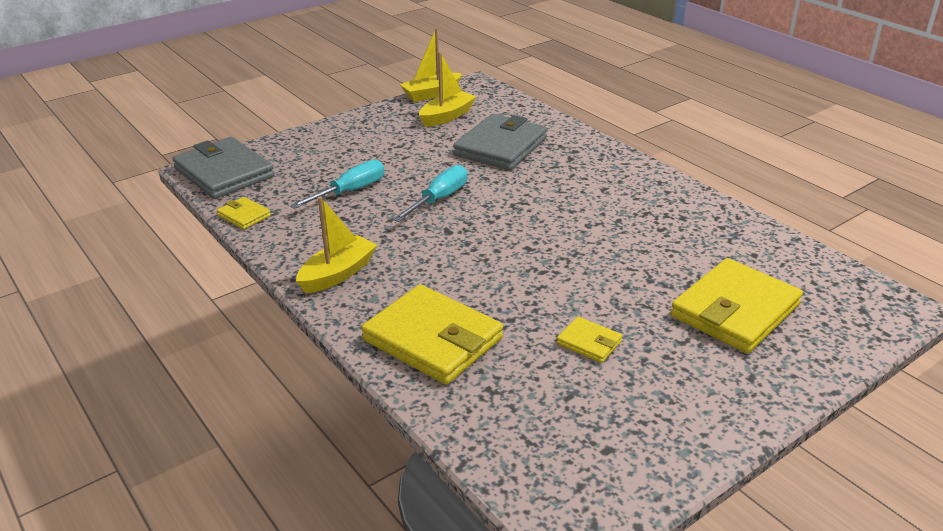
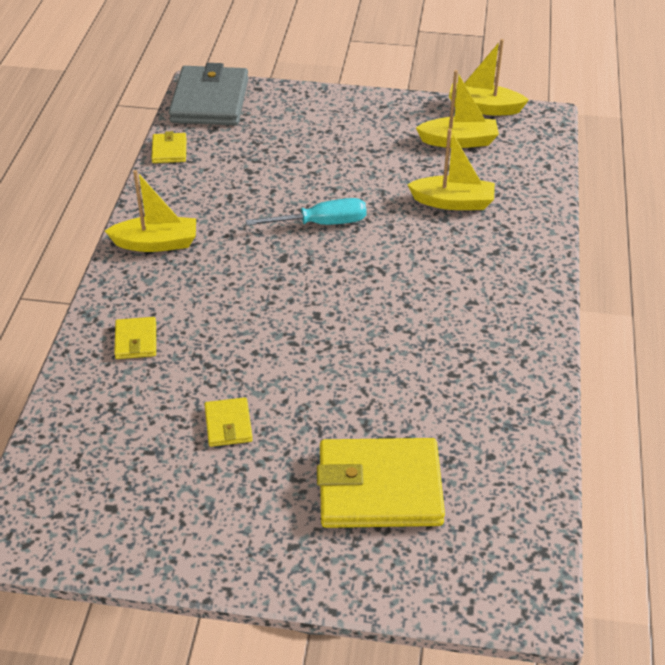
camera: 45 degrees right, 10 degrees up
turquoise screwdriver [290,160,385,209] -> none
yellow wallet [361,284,503,384] -> yellow wallet [114,317,156,359], size x0.47
grey wallet [453,114,547,170] -> yellow boat [407,129,495,210]

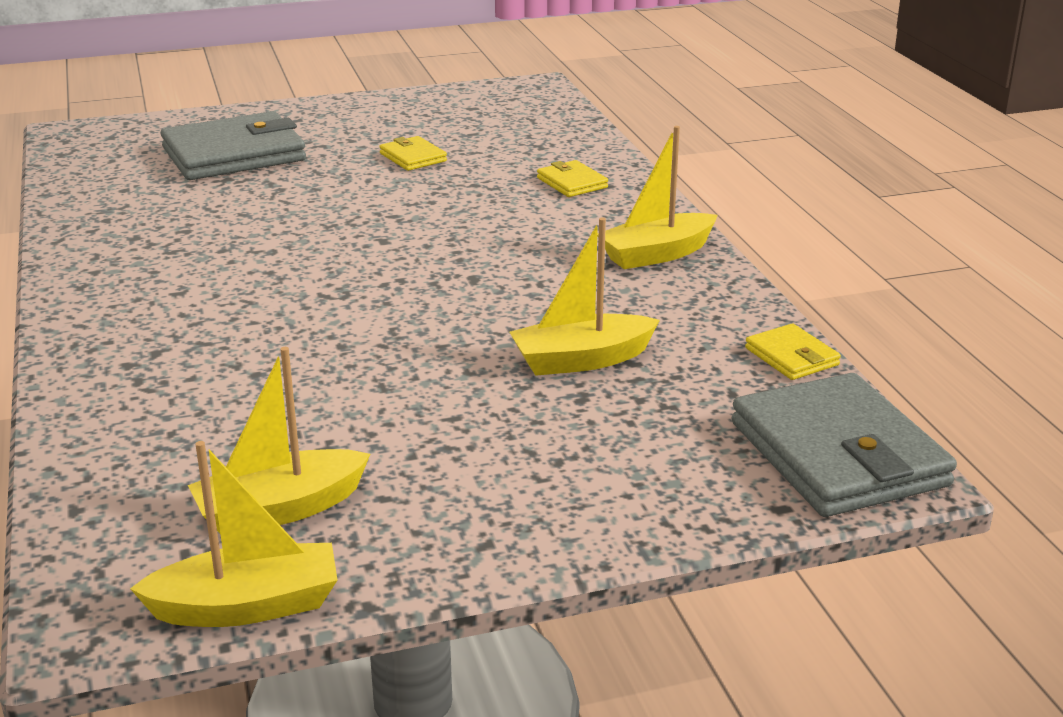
camera: 155 degrees right, 15 degrees down
turquoise screwdriver [246,198,367,226] -> none
yellow wallet [317,438,445,528] -> grey wallet [161,111,306,180]
yellow boat [407,129,495,210] -> yellow boat moved to [509,217,660,376]

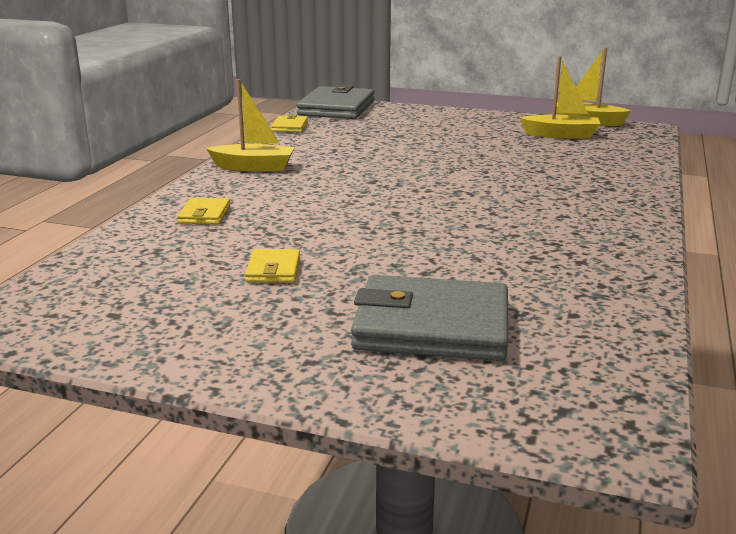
camera: 145 degrees left, 5 degrees down
yellow boat [509,217,660,376] -> none

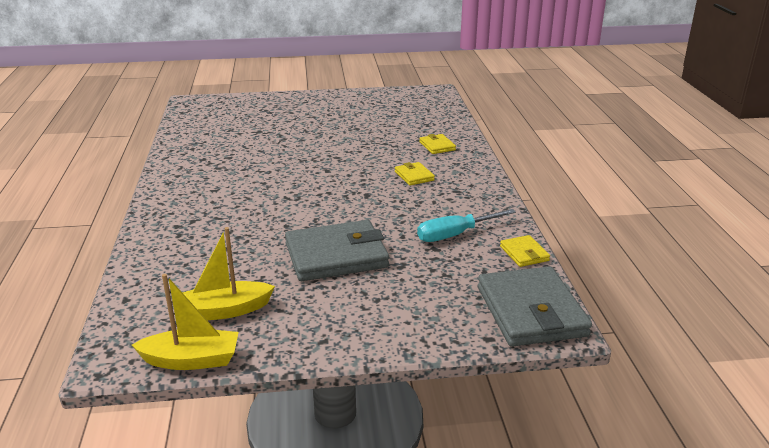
camera: 155 degrees right, 5 degrees up
yellow boat [206,79,295,171] -> none
yellow wallet [245,249,300,283] -> yellow wallet moved to [395,162,435,185]
grey wallet [351,275,508,361] -> grey wallet moved to [285,220,389,281]
none -> turquoise screwdriver [417,209,516,242]

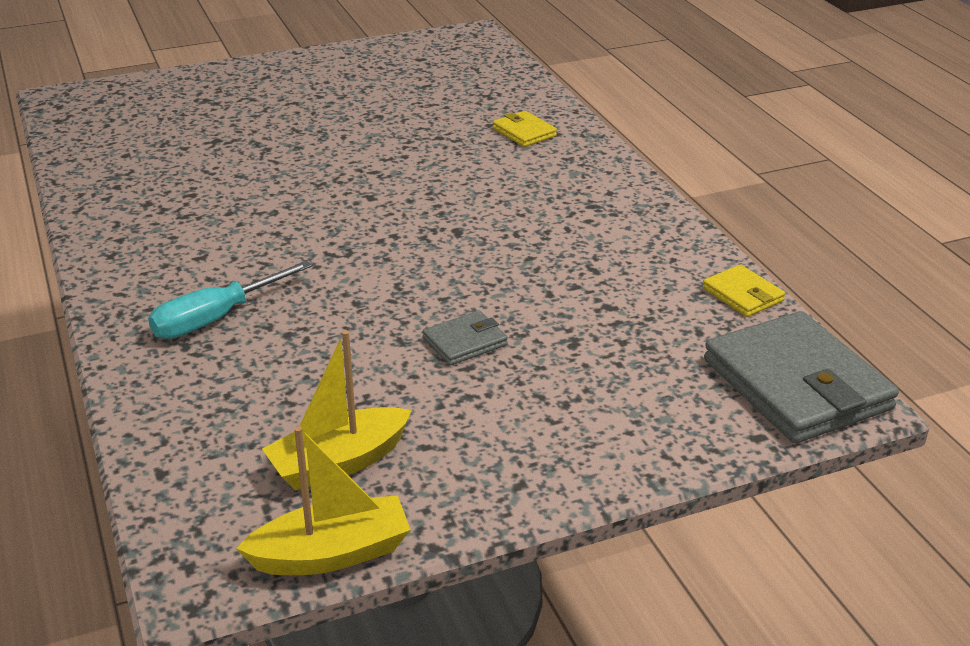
camera: 15 degrees left, 5 degrees up
grey wallet [285,220,389,281] -> grey wallet [423,311,508,366], size x0.47
yellow wallet [395,162,435,185] -> none
turquoise screwdriver [417,209,516,242] -> turquoise screwdriver moved to [148,261,312,339]

